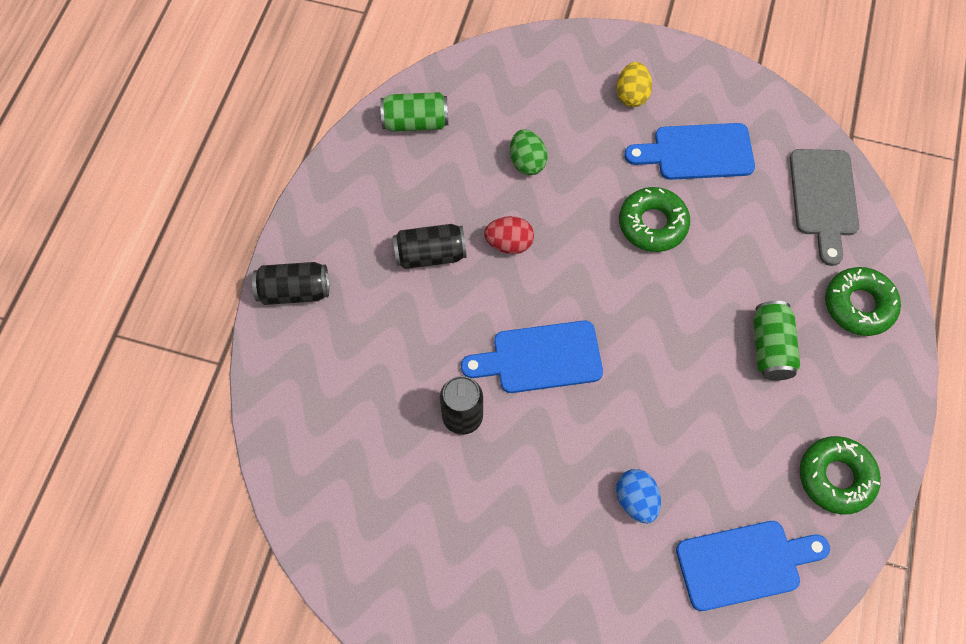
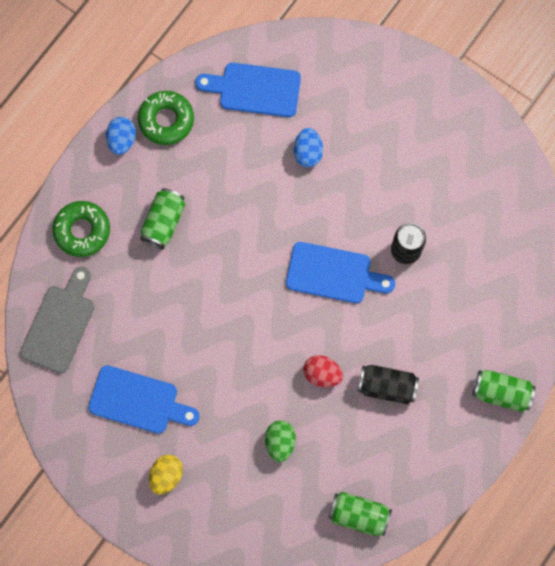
camera: 160 degrees left, 10 degrees up
black can [252,262,329,305] -> green can [472,370,535,412]
green donut [619,187,690,252] -> none
none -> blue egg [106,117,136,155]

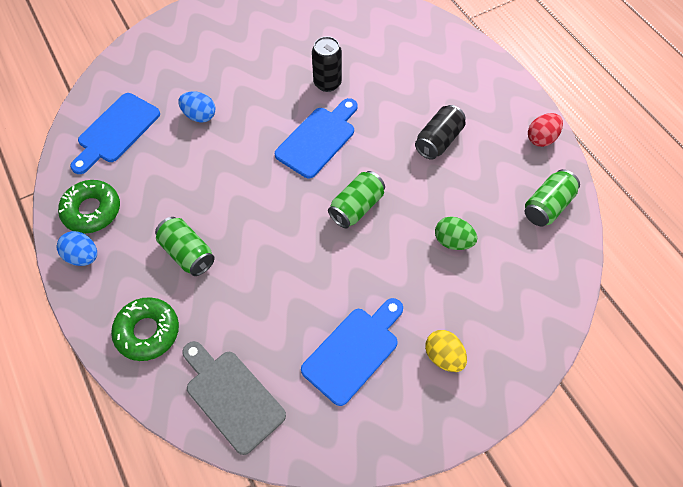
camera: 65 degrees left, 15 degrees down
red egg [303,355,343,387] -> red egg moved to [528,113,563,147]
green can [472,370,535,412] -> green can moved to [328,171,385,228]

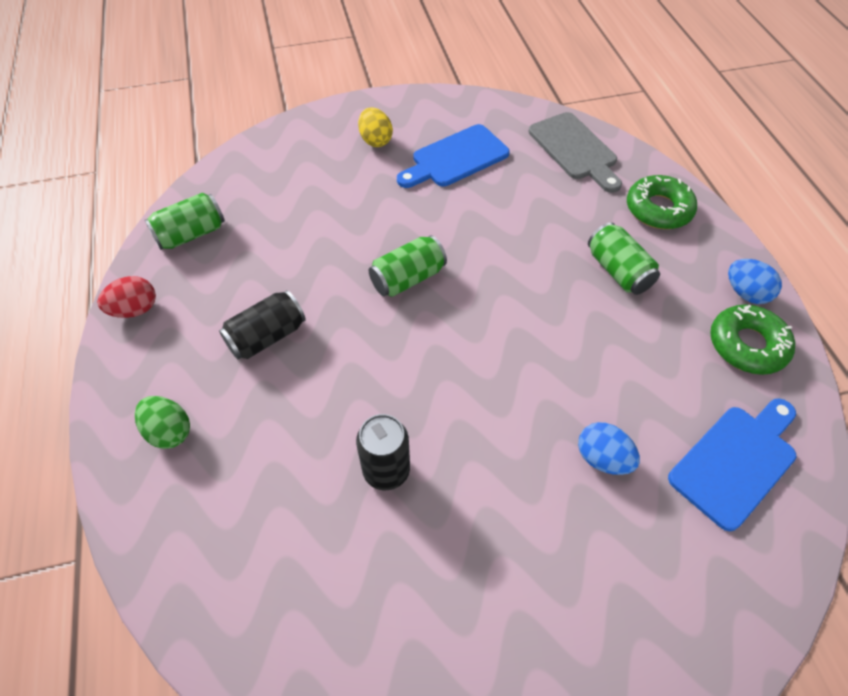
camera: 165 degrees left, 5 degrees down
blue cutting board [275,98,358,179] -> none
green egg [435,217,477,250] -> green egg moved to [135,396,190,449]

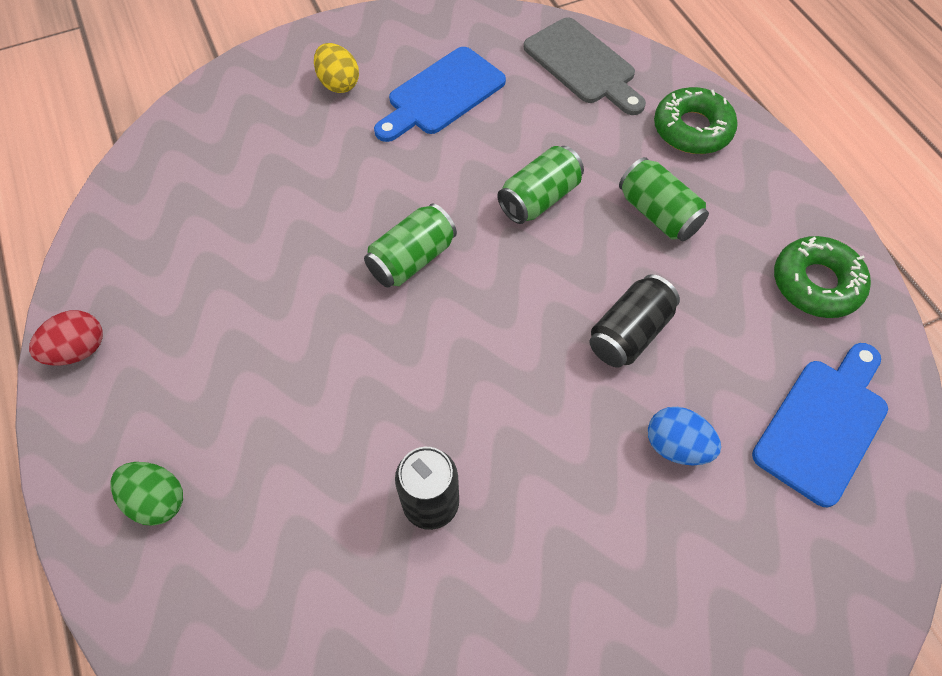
camera: 10 degrees left, 5 degrees up
green can [144,193,225,250] -> green can moved to [497,146,584,224]
black can [219,290,306,359] -> black can moved to [589,274,680,368]
blue egg [728,259,782,304] -> none

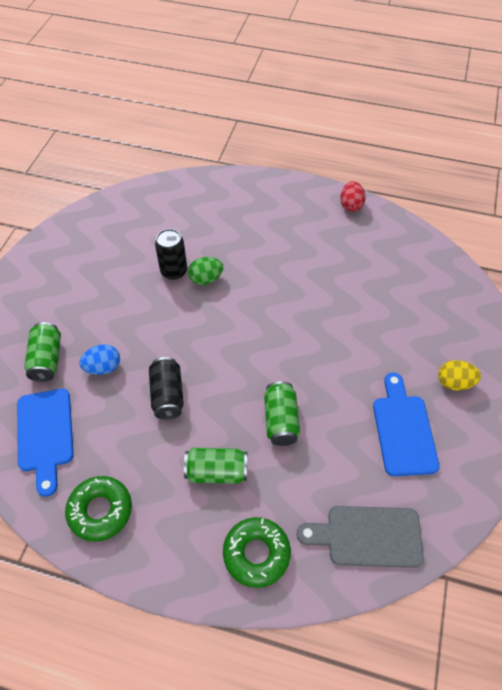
camera: 130 degrees right, 5 degrees down
green egg [110,462,183,526] -> green egg moved to [188,257,224,285]
green can [364,203,457,288] -> green can moved to [24,322,61,382]

